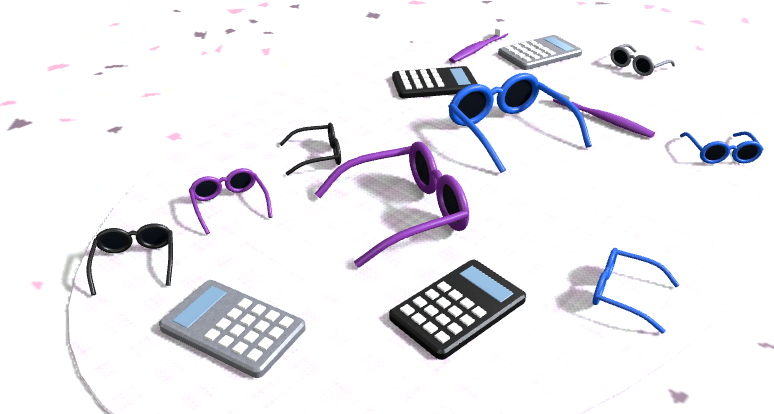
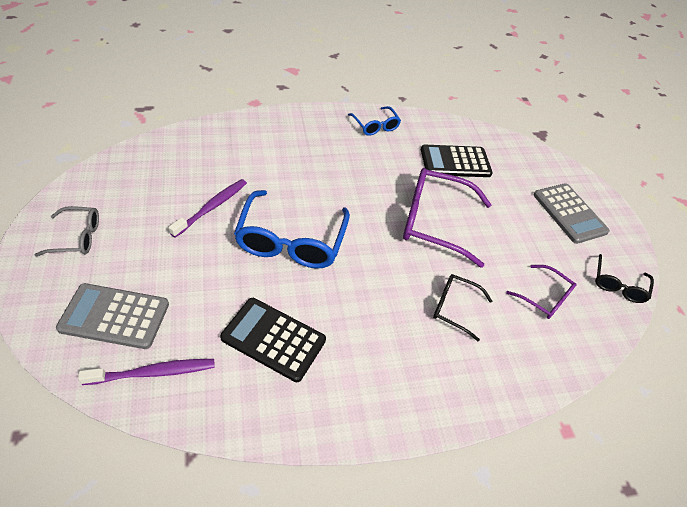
camera: 150 degrees left, 15 degrees up
purple glasses [189,168,273,234] -> purple glasses turned 60 degrees counterclockwise [506,265,577,319]
purple toothbrush [553,89,655,138] -> purple toothbrush turned 45 degrees clockwise [168,179,247,238]
blue glasses [680,131,764,164] -> none

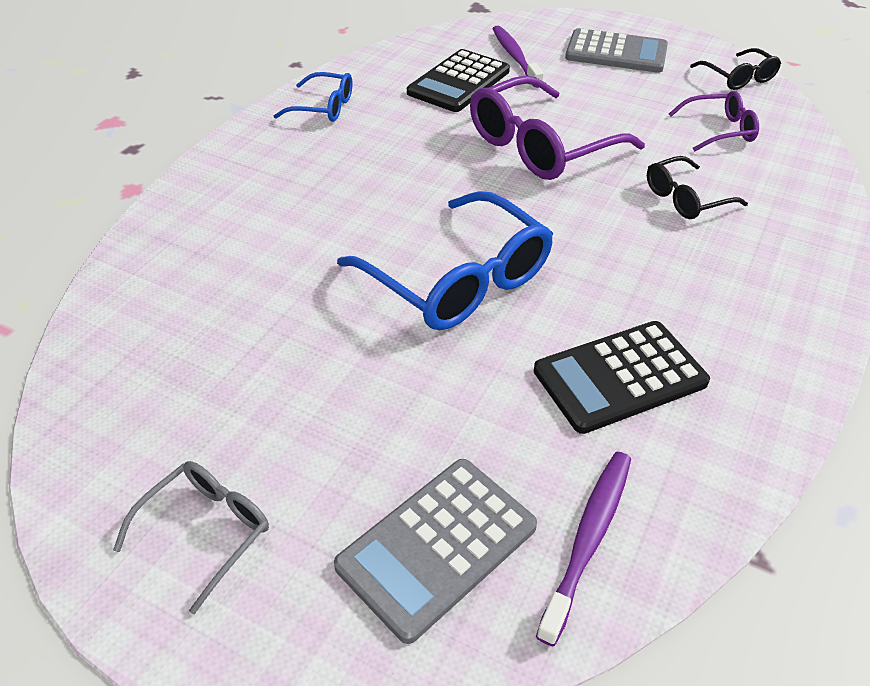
camera: 45 degrees left, 5 degrees down
purple toothbrush [168,179,247,238] -> purple toothbrush moved to [493,26,544,88]

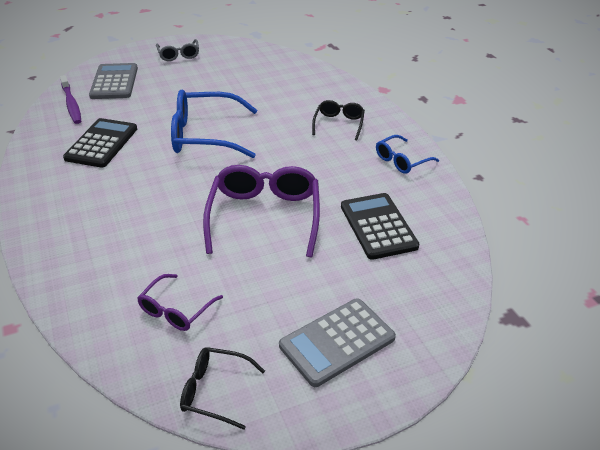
camera: 130 degrees right, 5 degrees down
purple toothbrush [493,26,544,88] -> none
black glasses [647,156,748,219] -> black glasses moved to [312,100,365,140]

